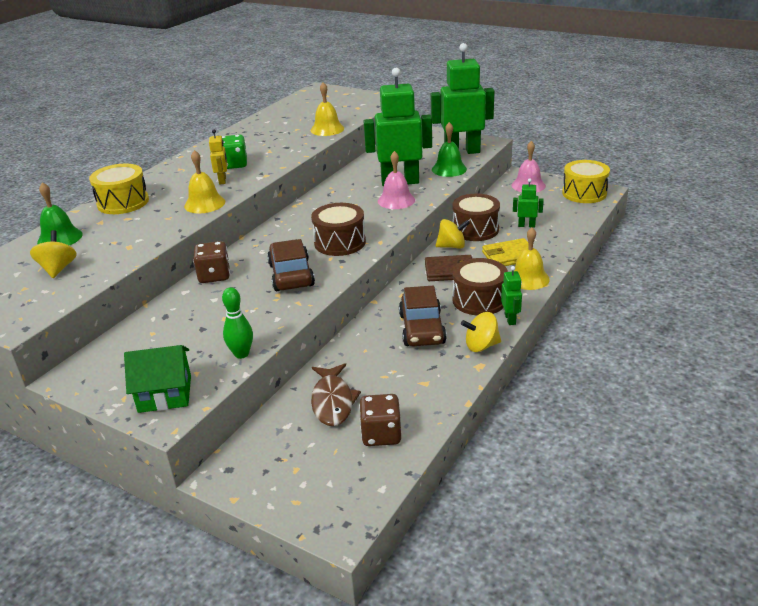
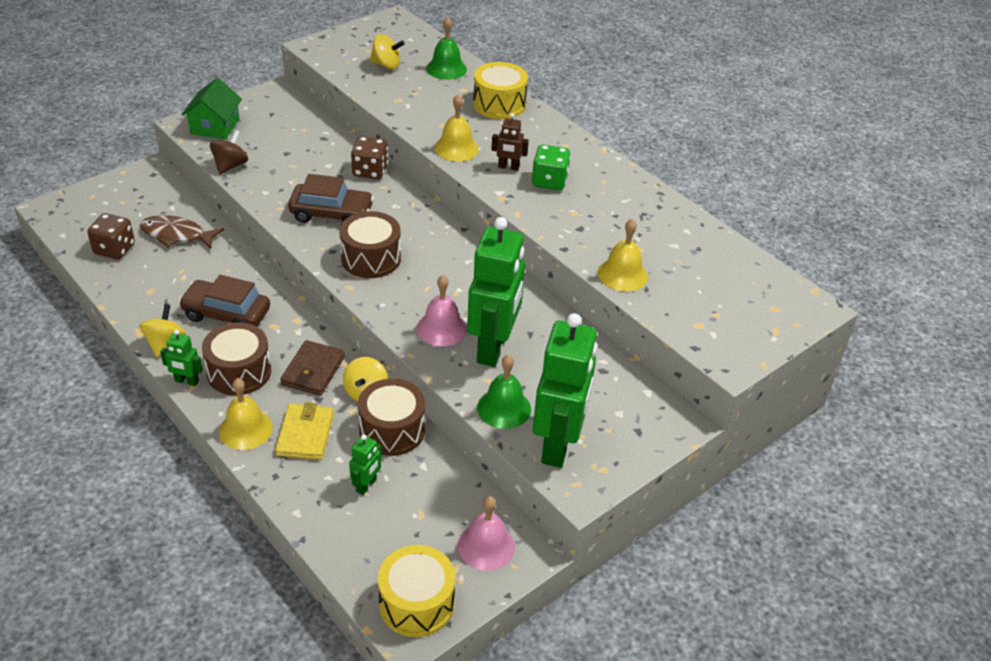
camera: 105 degrees right, 10 degrees up
yellow robot [209,129,227,185] -> brown robot [491,113,529,171]
green bowling pin [222,287,253,359] -> brown spinning top [210,130,248,175]

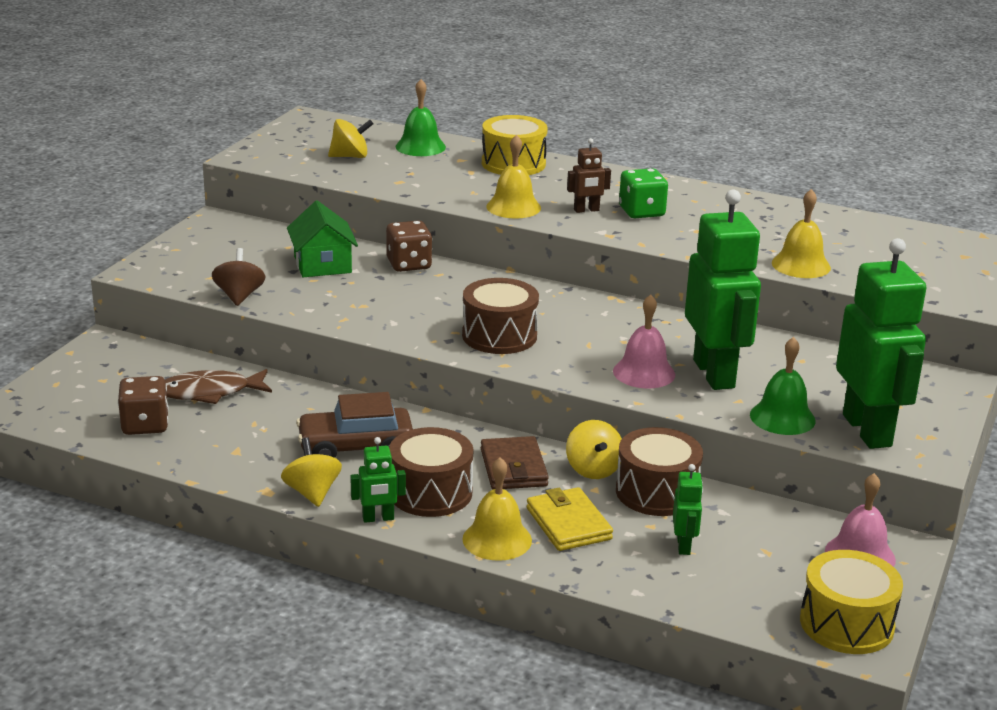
camera: 25 degrees left, 15 degrees down
green house [181,78,242,140] -> green house moved to [287,201,358,277]
brown car [288,174,374,223] -> none

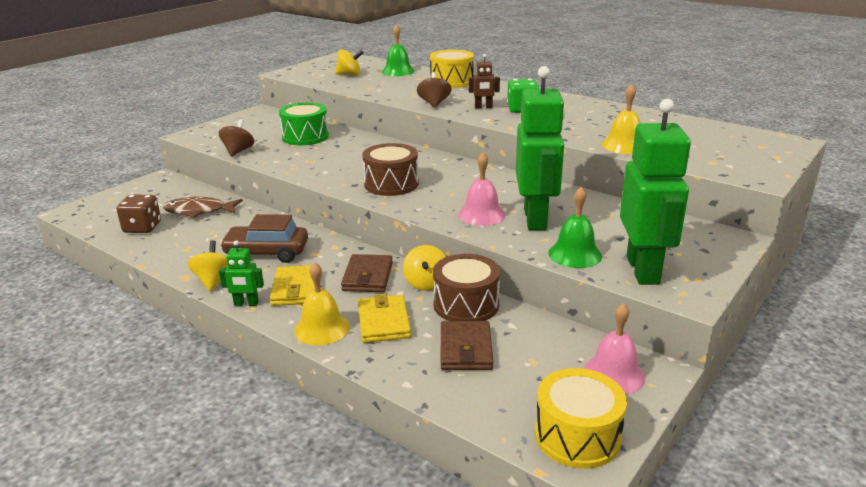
camera: 15 degrees right, 0 degrees up
green house [287,201,358,277] -> green drum [279,102,329,145]
brown dice [386,220,432,272] -> none
brown drum [389,427,473,517] -> yellow wallet [270,265,315,306]
yellow bell [486,135,541,218] -> brown spinning top [417,72,452,108]
green robot [673,464,703,555] -> brown wallet [441,321,493,370]

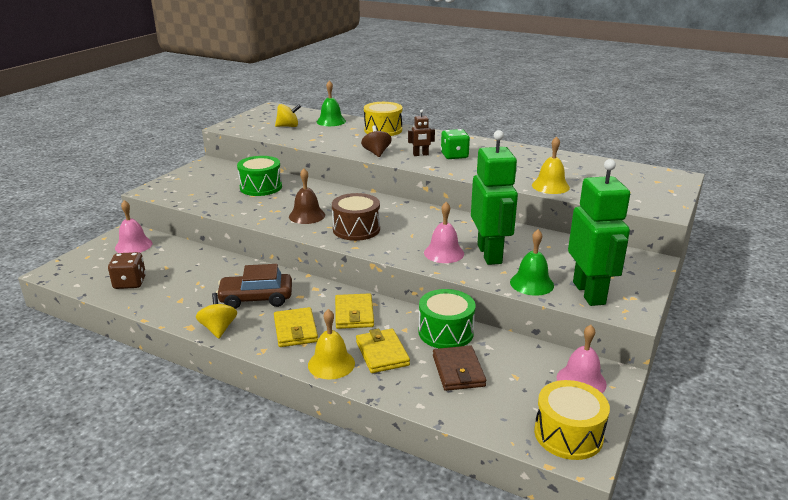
camera: 10 degrees left, 0 degrees up
brown fish [163,196,243,218] -> none
brown spinning top [218,119,254,156] -> none
green robot [219,240,264,306] -> none
brown wallet [341,254,393,292] -> yellow wallet [335,293,374,329]
yellow spinning top [403,245,446,291] -> none
brown drum [433,254,500,321] -> green drum [418,289,476,348]
none -> pink bell [115,200,152,253]
none -> brown bell [289,168,325,224]

